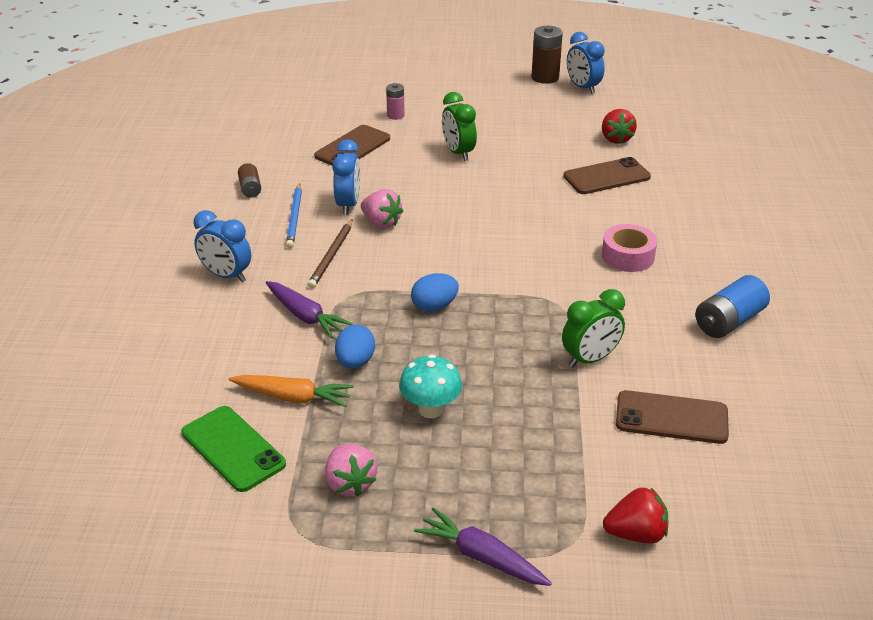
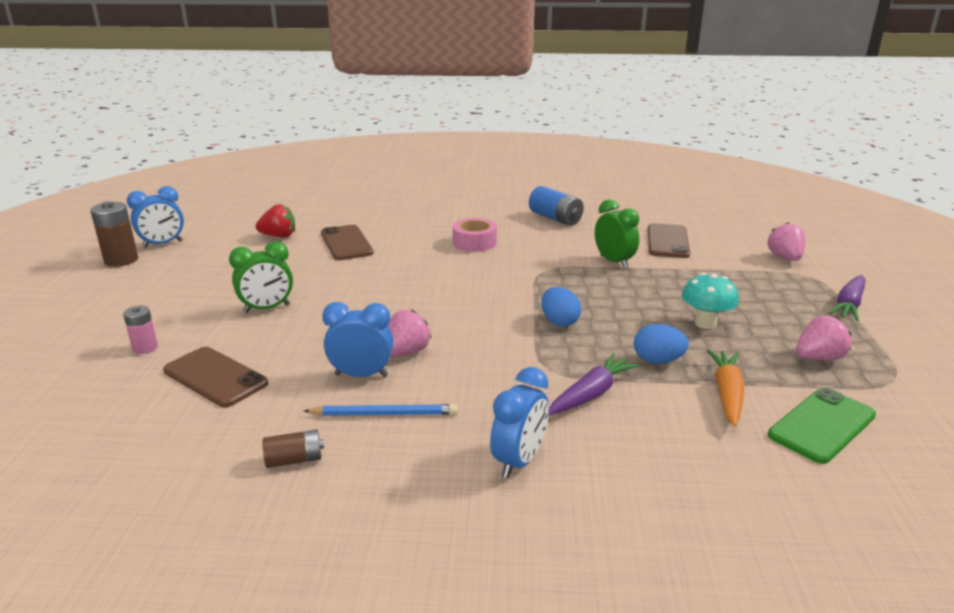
camera: 90 degrees left, 10 degrees down
brown pencil [308,219,353,288] -> none
red strawberry [603,487,668,543] -> pink strawberry [768,222,805,261]

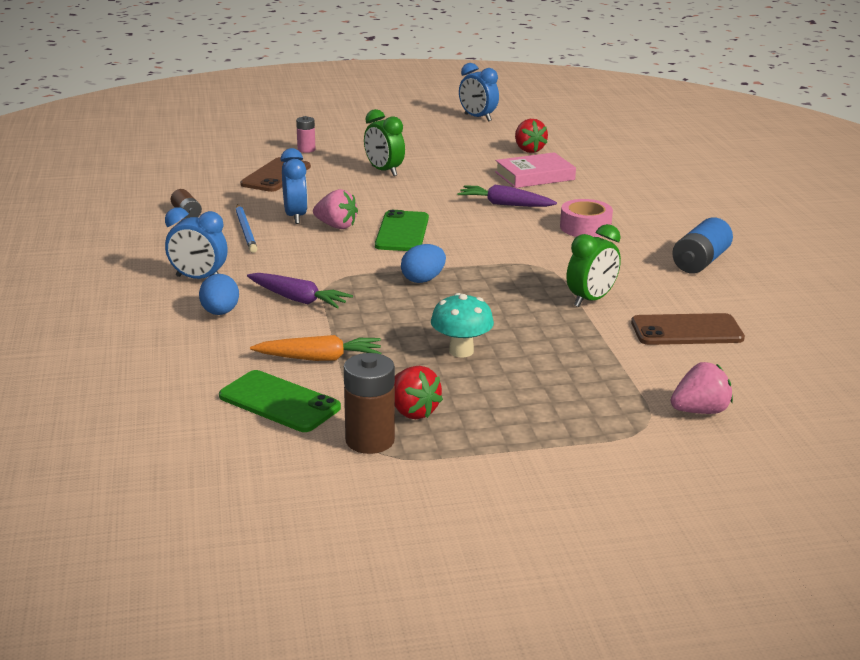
camera: 75 degrees right, 0 degrees up
brown battery [90,201,138,267] -> brown battery moved to [344,353,395,454]
brown phone [321,225,374,260] -> pink book [495,152,576,188]
blue egg [634,324,689,364] -> blue egg moved to [199,274,239,315]
pink strawberry [796,315,852,361] -> red strawberry [394,366,443,419]
purple carrot [828,275,865,321] -> purple carrot moved to [457,185,557,207]
none -> green phone [375,210,429,251]

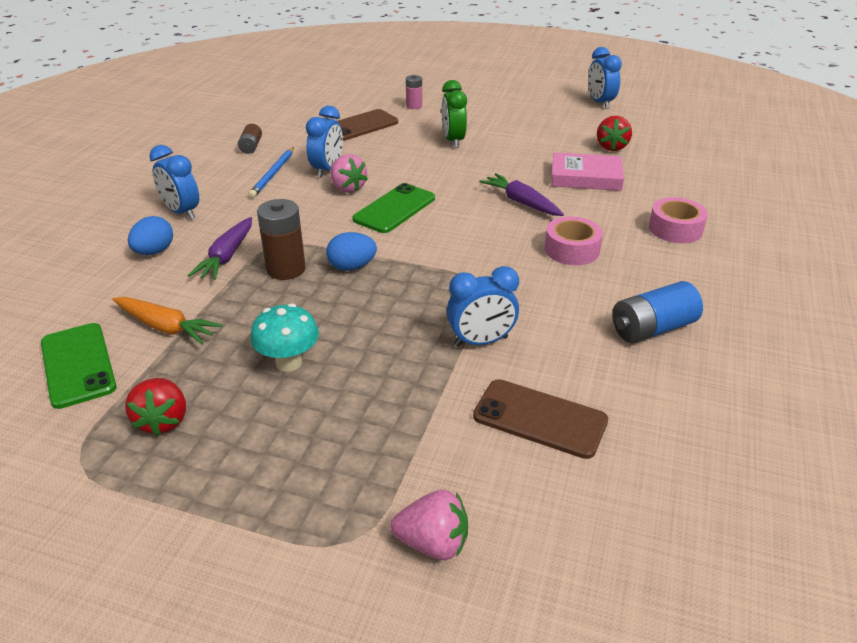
camera: 30 degrees right, 10 degrees up
purple carrot [247,273,353,309] -> purple carrot turned 45 degrees clockwise [188,217,252,280]
brown battery [344,353,395,454] -> brown battery moved to [257,199,306,280]
green clock [567,224,621,307] -> blue clock [447,266,519,347]
none -> pink tape [649,197,708,243]

